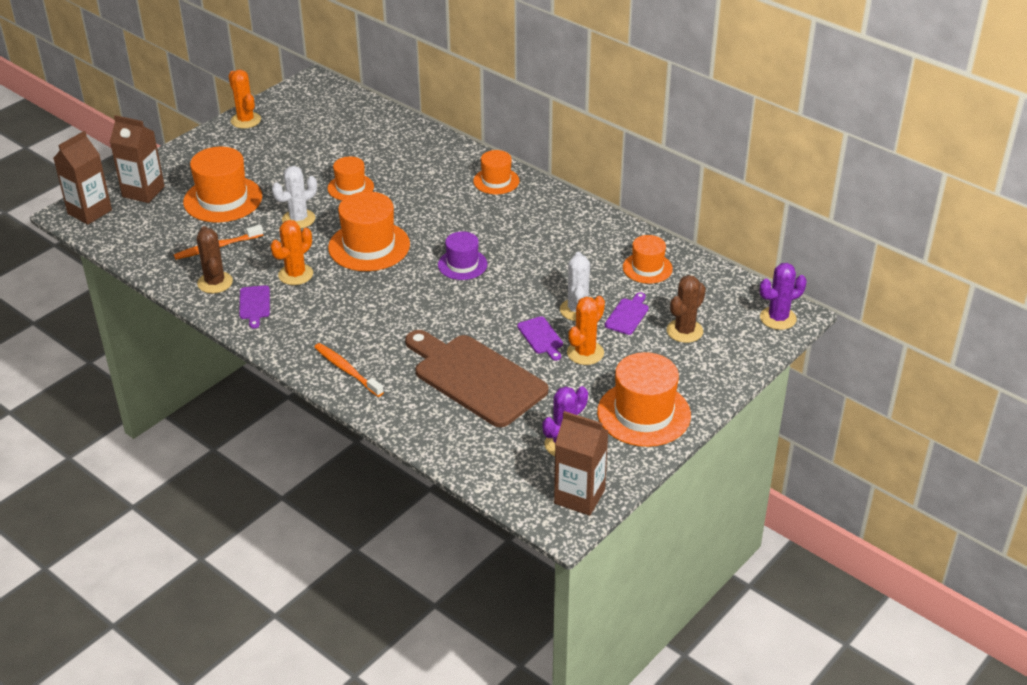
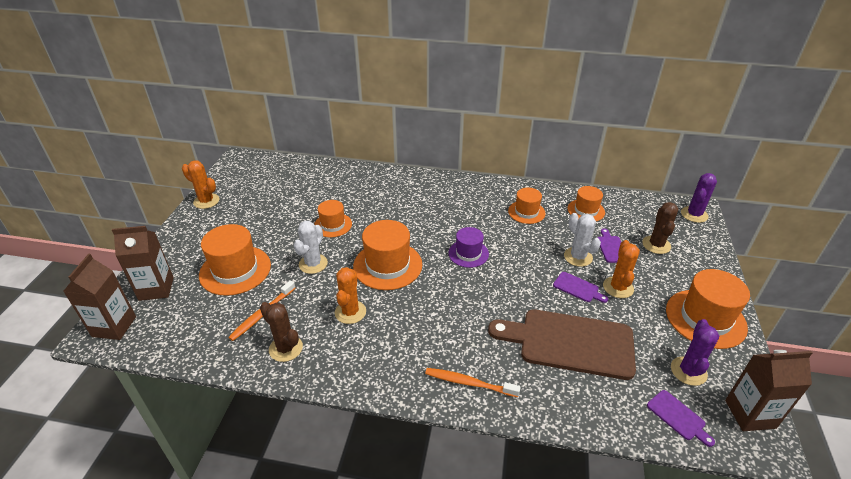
camera: 30 degrees left, 0 degrees up
purple cutting board [239,285,270,328] -> purple cutting board moved to [647,390,715,447]
orange hat [473,150,519,194] -> orange hat moved to [508,187,546,224]

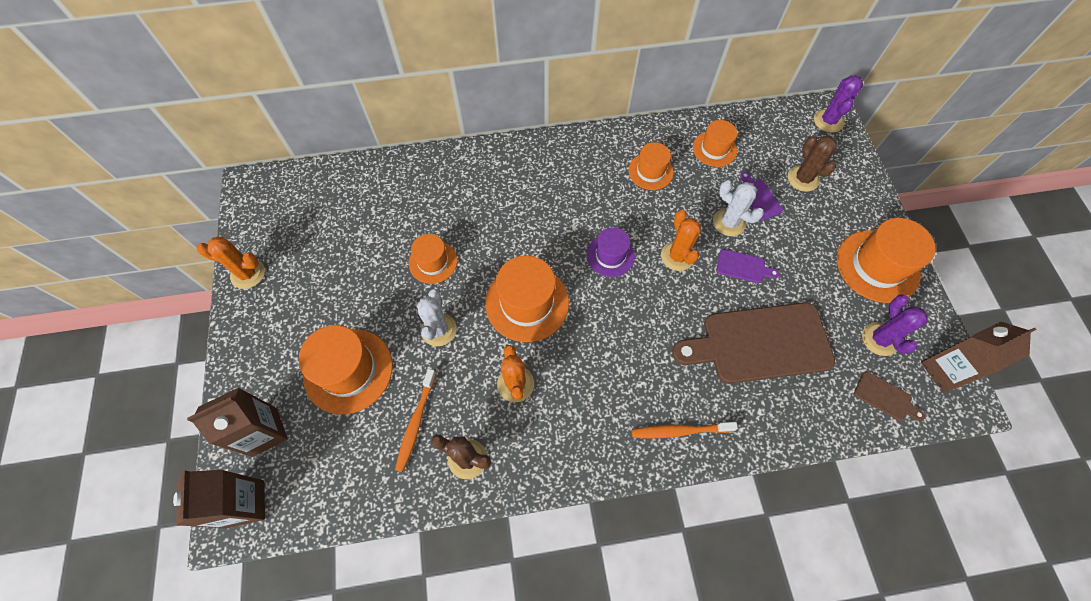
camera: 20 degrees left, 25 degrees up
orange cactus [603,240,640,298] -> orange cactus moved to [661,210,701,271]
purple cutting board [647,390,715,447] -> brown cutting board [854,371,925,421]

